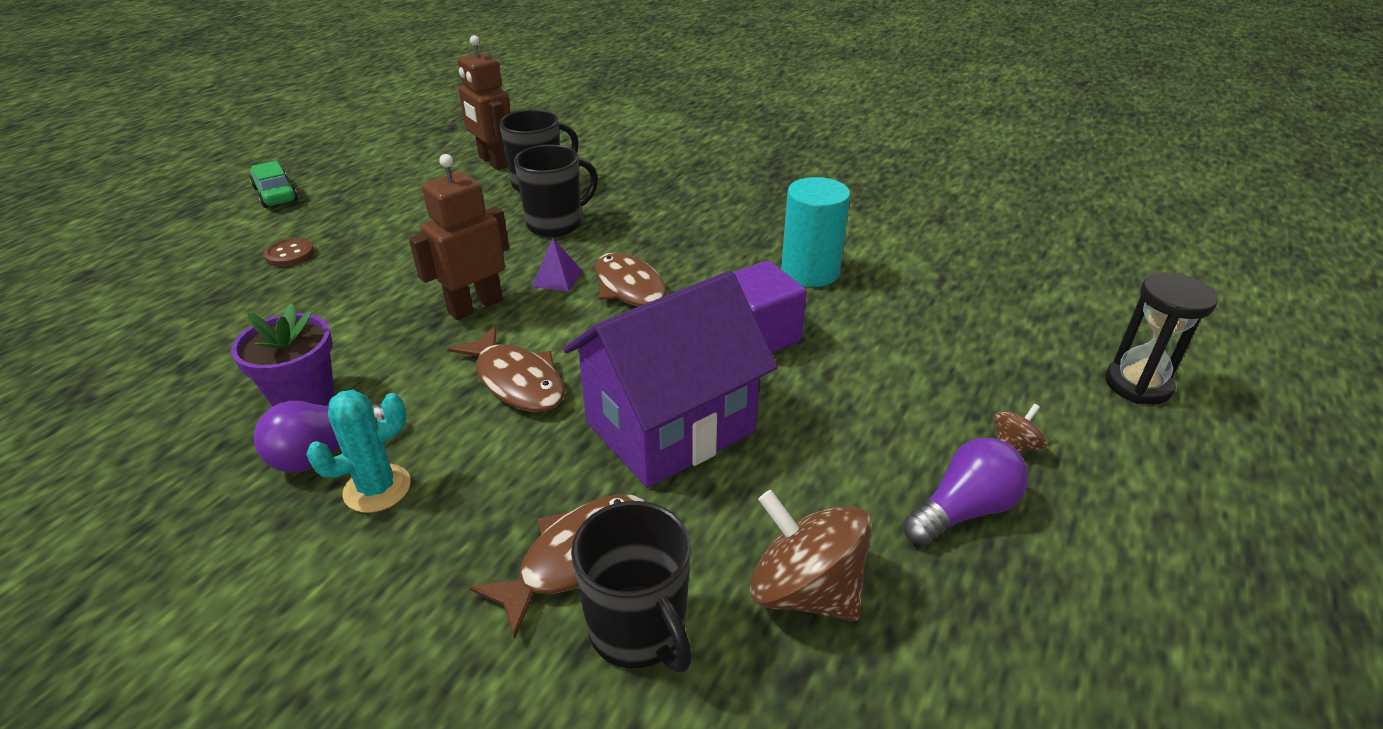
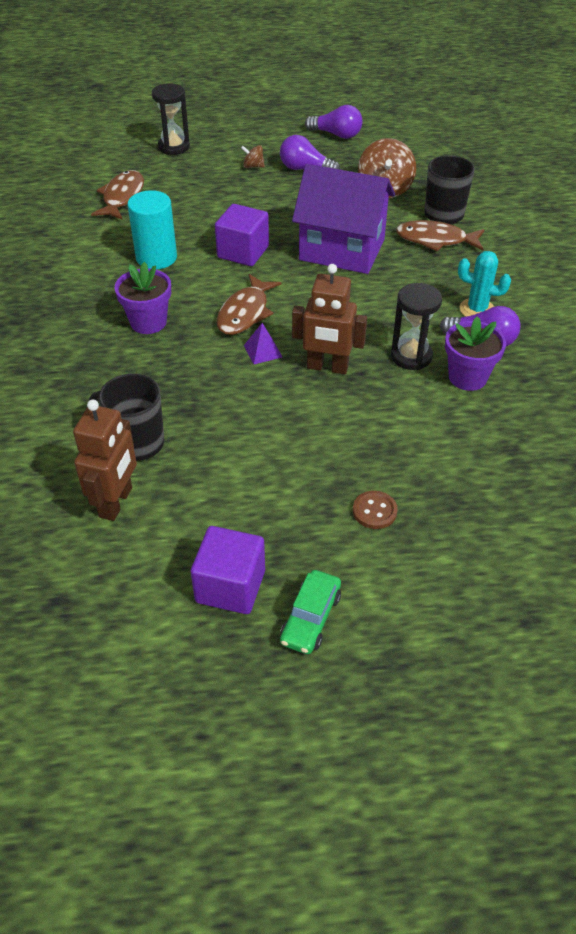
camera: 125 degrees left, 10 degrees up
brown fish [447,326,565,412] -> brown fish moved to [91,170,144,220]
black mug [514,145,598,237] -> none
none -> purple flower pot [115,262,171,334]
none -> purple cube [191,526,265,614]
none -> purple light bulb [305,105,363,139]
none -> black hourglass [391,283,442,370]

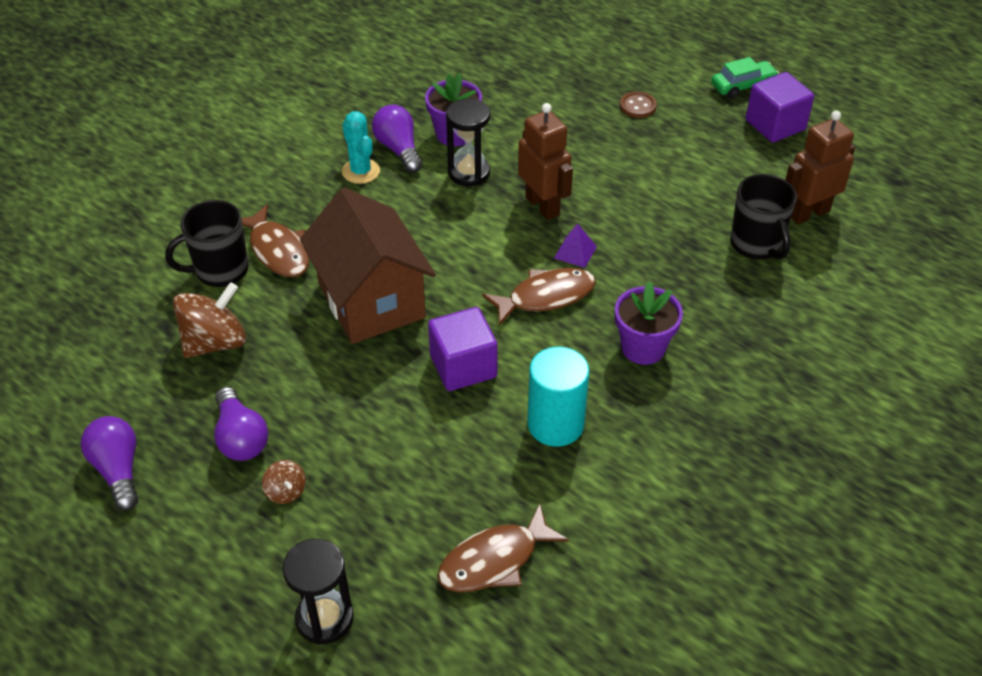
camera: 135 degrees left, 0 degrees up
purple house [292,164,395,274] -> brown house [300,187,436,344]

